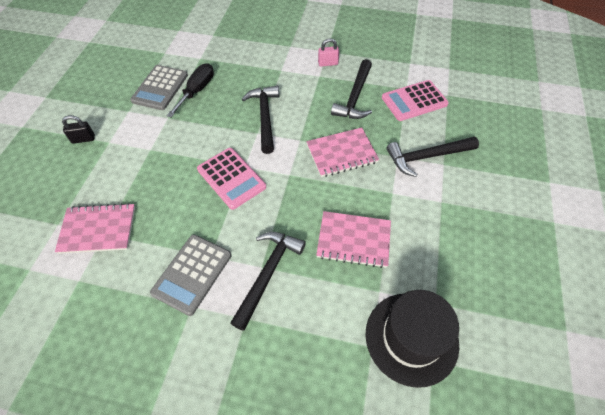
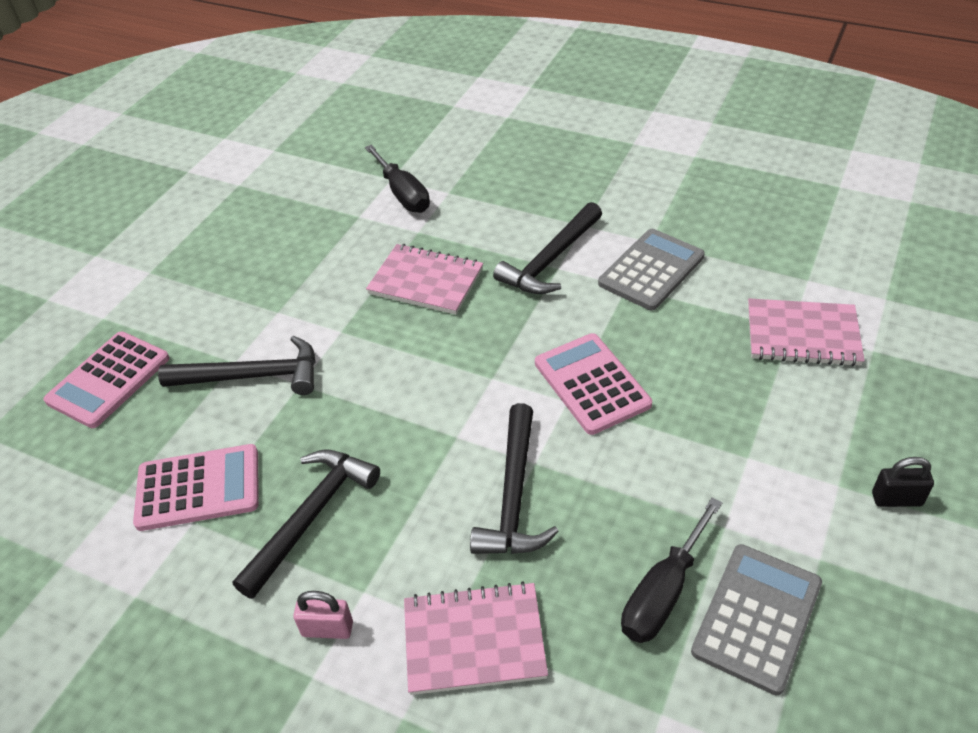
camera: 165 degrees left, 10 degrees down
pink notebook [306,128,379,177] -> pink notebook moved to [404,581,548,695]
black hat [366,290,459,388] -> black screwdriver [365,145,430,213]
none -> pink calculator [43,332,170,428]

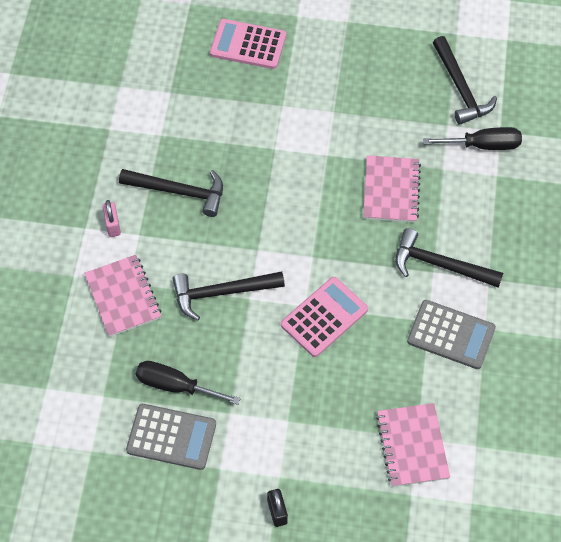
camera: 70 degrees right, 15 degrees up
pink calculator [133,444,259,531] -> none
black hammer [158,336,316,395] -> black hammer moved to [433,36,497,125]
black screwdriver [365,145,430,213] -> black screwdriver turned 135 degrees counterclockwise [423,127,522,150]

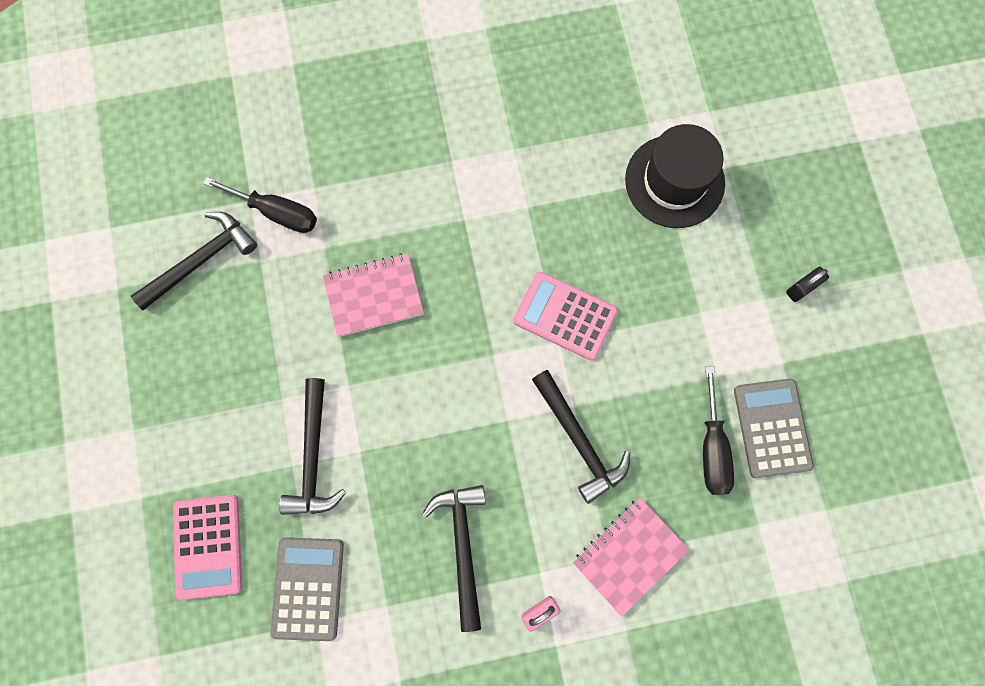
camera: 110 degrees left, 15 degrees up
pink notebook [376,403,450,487] -> black hat [625,124,725,228]
black hammer [396,228,503,288] -> black hammer moved to [279,378,346,515]
grey calculator [407,300,496,369] -> grey calculator moved to [270,537,344,641]
black screwdriver [423,127,522,150] -> black screwdriver turned 135 degrees clockwise [203,177,317,233]

